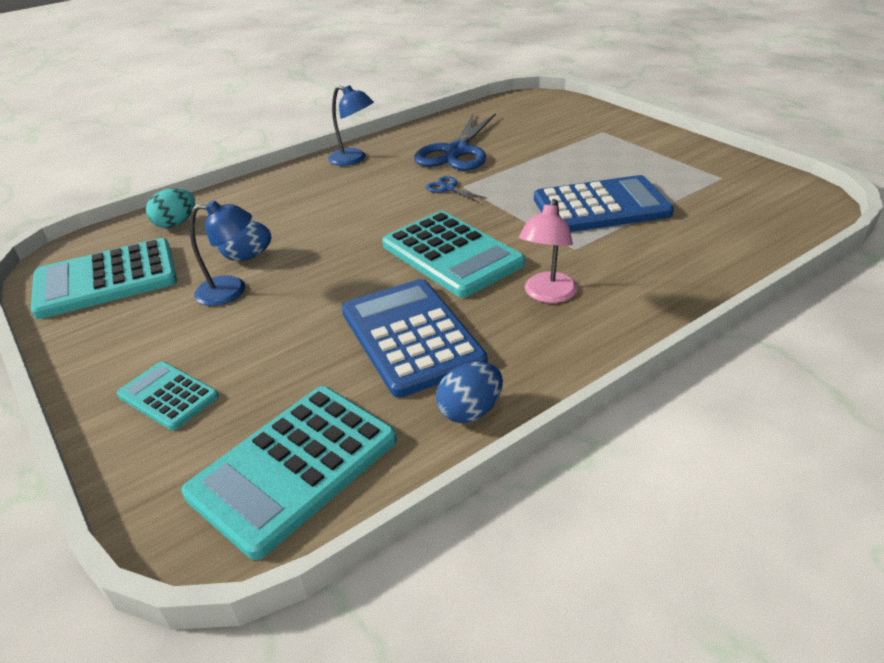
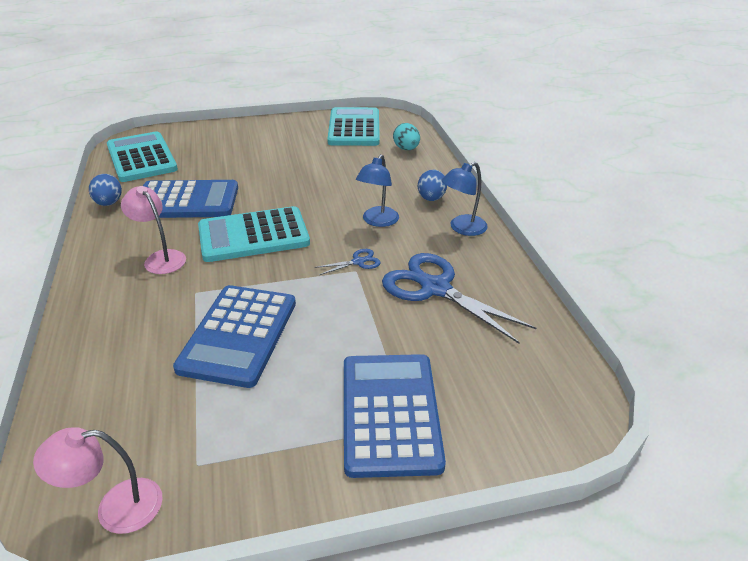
camera: 110 degrees right, 0 degrees up
turquoise calculator [117,361,219,430] -> none
blue lamp [190,200,252,306] -> blue lamp moved to [356,154,399,227]
blue egg [217,221,271,261] -> blue egg moved to [418,170,447,201]
none -> pink lamp [33,427,163,534]
none -> blue calculator [344,354,446,478]

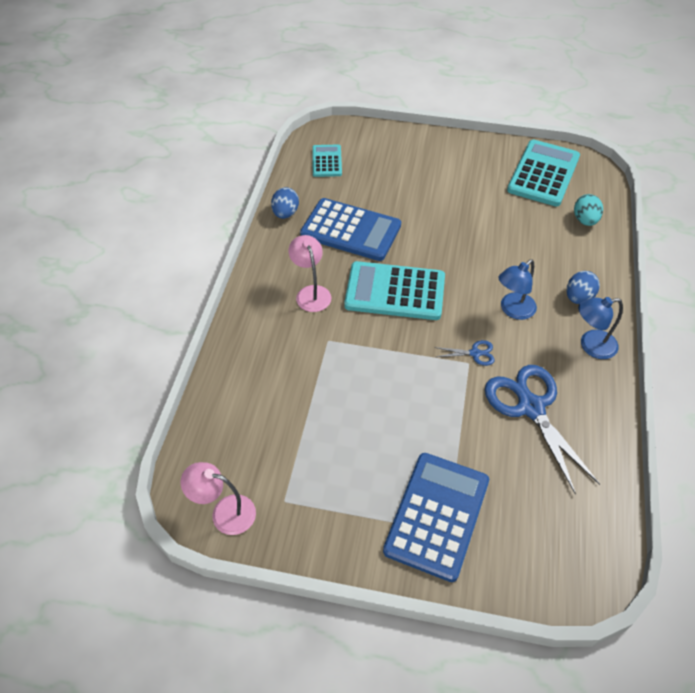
camera: 25 degrees right, 15 degrees up
turquoise calculator [107,131,178,182] -> turquoise calculator [312,145,342,177], size x0.55
blue calculator [173,285,296,388] -> none

